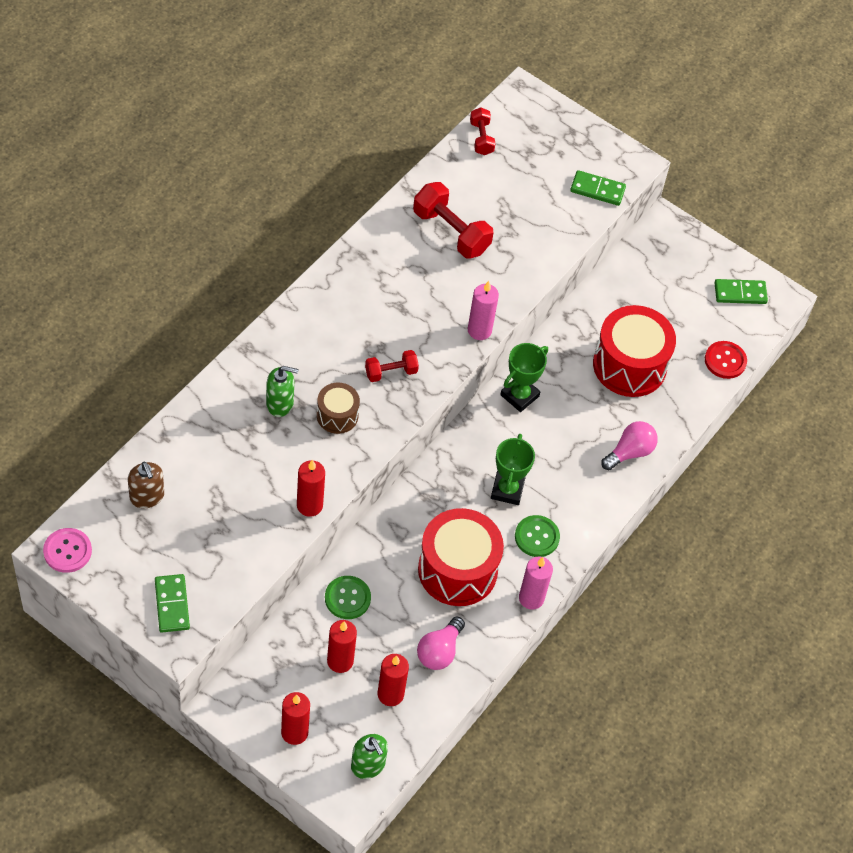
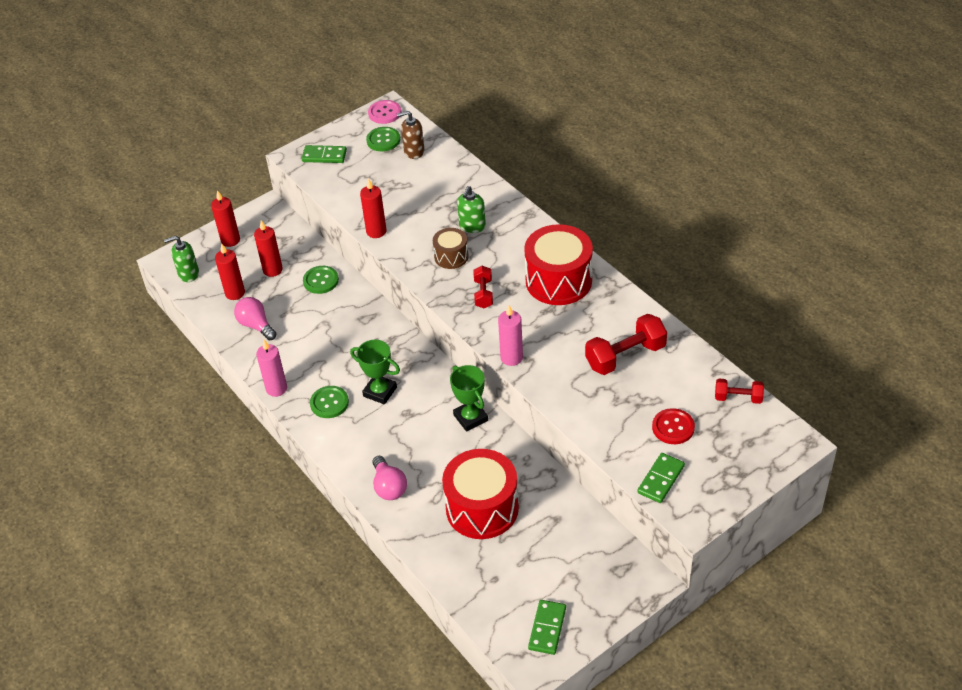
camera: 115 degrees right, 10 degrees down
red drum [418,508,504,606] -> red drum moved to [524,224,593,305]
red button [705,341,747,379] -> red button moved to [652,408,695,444]
none -> green button [366,127,400,151]

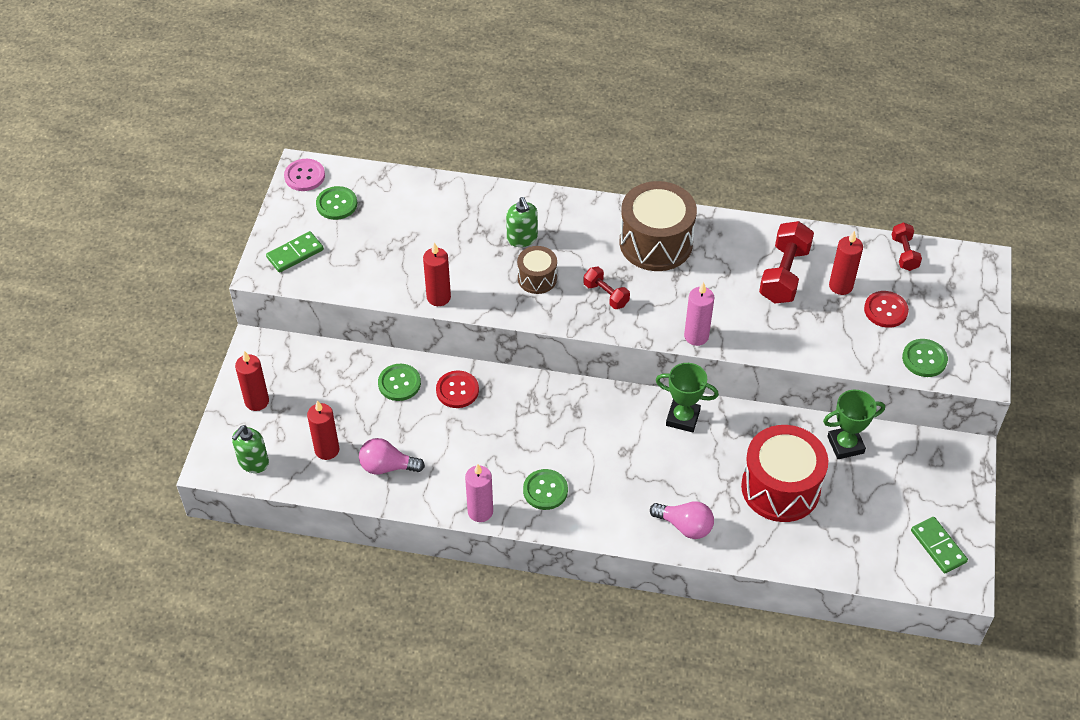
camera: 45 degrees left, 5 degrees up
red candle [254,220,283,277] -> red candle moved to [829,231,863,295]
green trophy [350,340,400,405] -> green trophy moved to [823,390,885,459]
brown soap dispenser [397,111,424,159] -> none
red drum [524,224,593,305] -> brown drum [620,181,697,271]
green domino [637,453,685,503] -> green button [902,339,948,377]
red dumbbell [715,378,764,404] -> red dumbbell turned 60 degrees counterclockwise [891,222,922,271]
none -> red button [436,371,479,408]

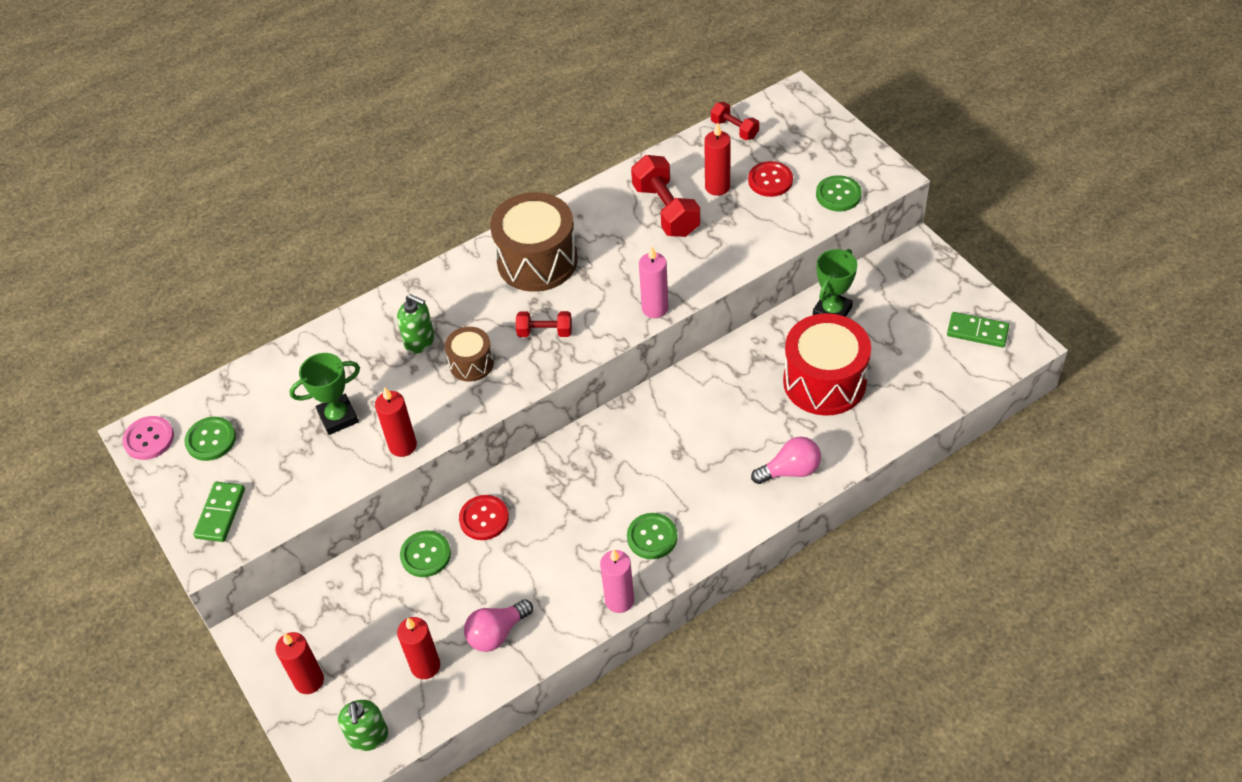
camera: 40 degrees left, 0 degrees up
green trophy [655,363,719,433] -> green trophy moved to [289,353,360,435]

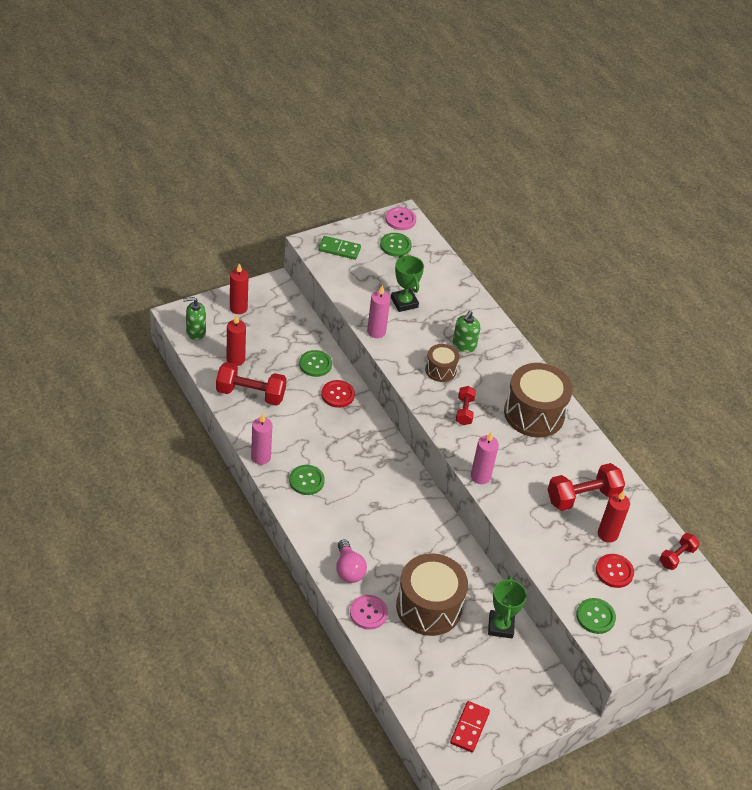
camera: 85 degrees right, 5 degrees down
red candle [375,387,417,457] -> pink candle [367,285,390,338]
pink light bulb [464,599,533,652] -> red dumbbell [216,362,286,406]
red drum [783,313,871,416] -> brown drum [396,553,468,636]
green trophy [813,249,857,317] -> green trophy turned 60 degrees clockwise [488,576,527,638]
green domino [947,312,1009,347] -> red domino [450,701,490,753]
none -> pink button [350,595,388,630]

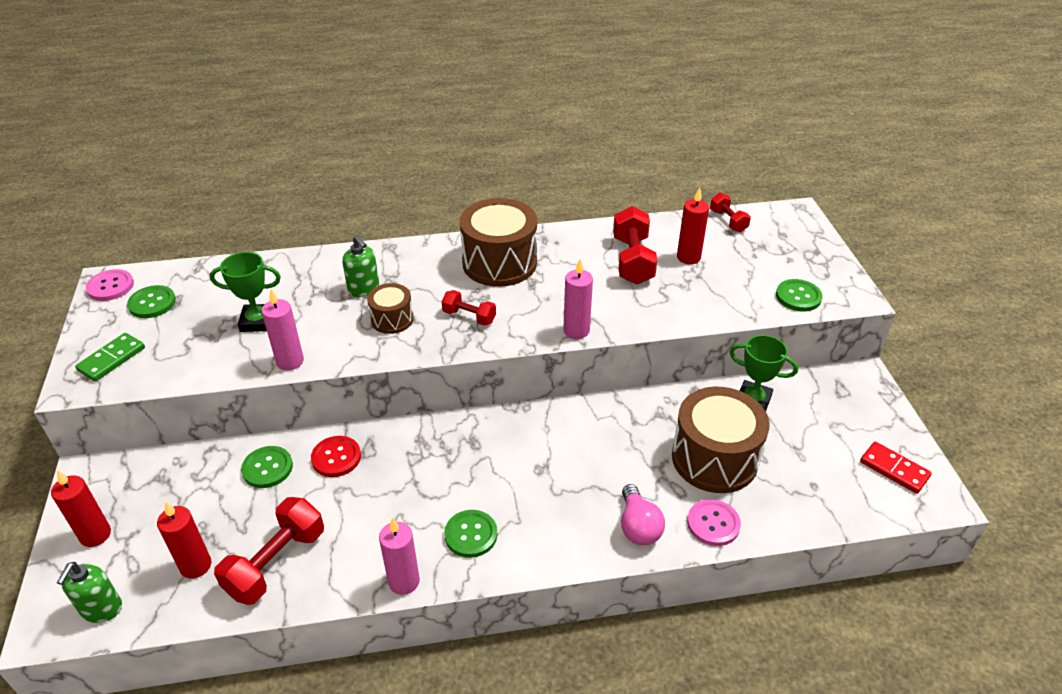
camera: 65 degrees left, 5 degrees down
pink light bulb [336,539,367,583] -> pink light bulb turned 75 degrees clockwise [621,484,665,545]
red button [596,554,634,588] -> none

